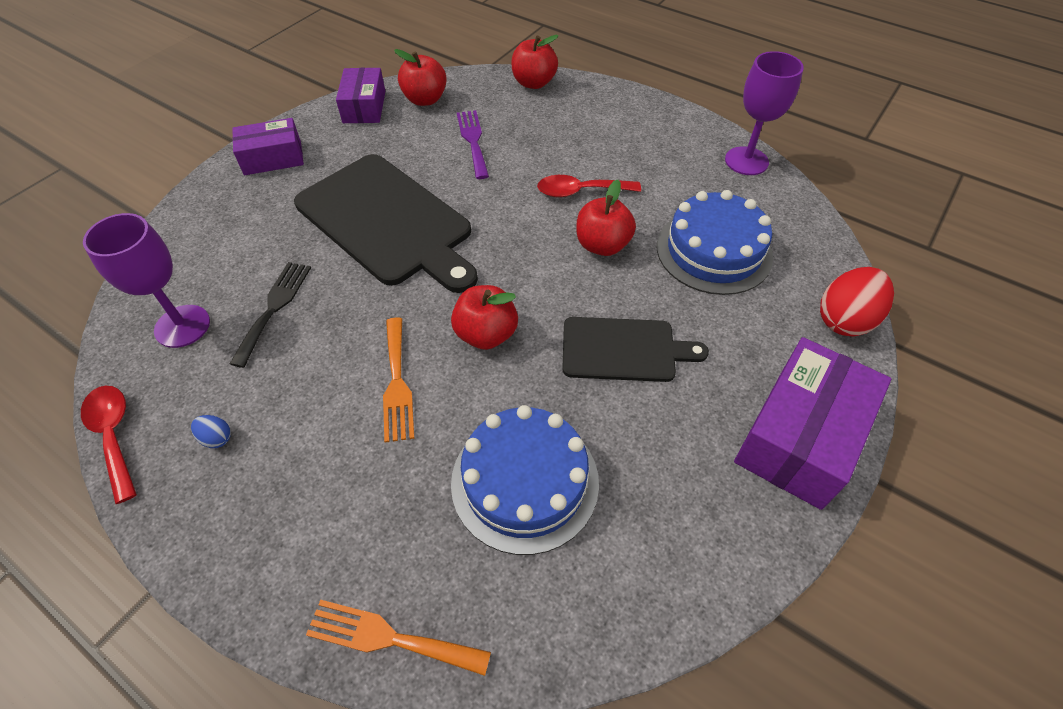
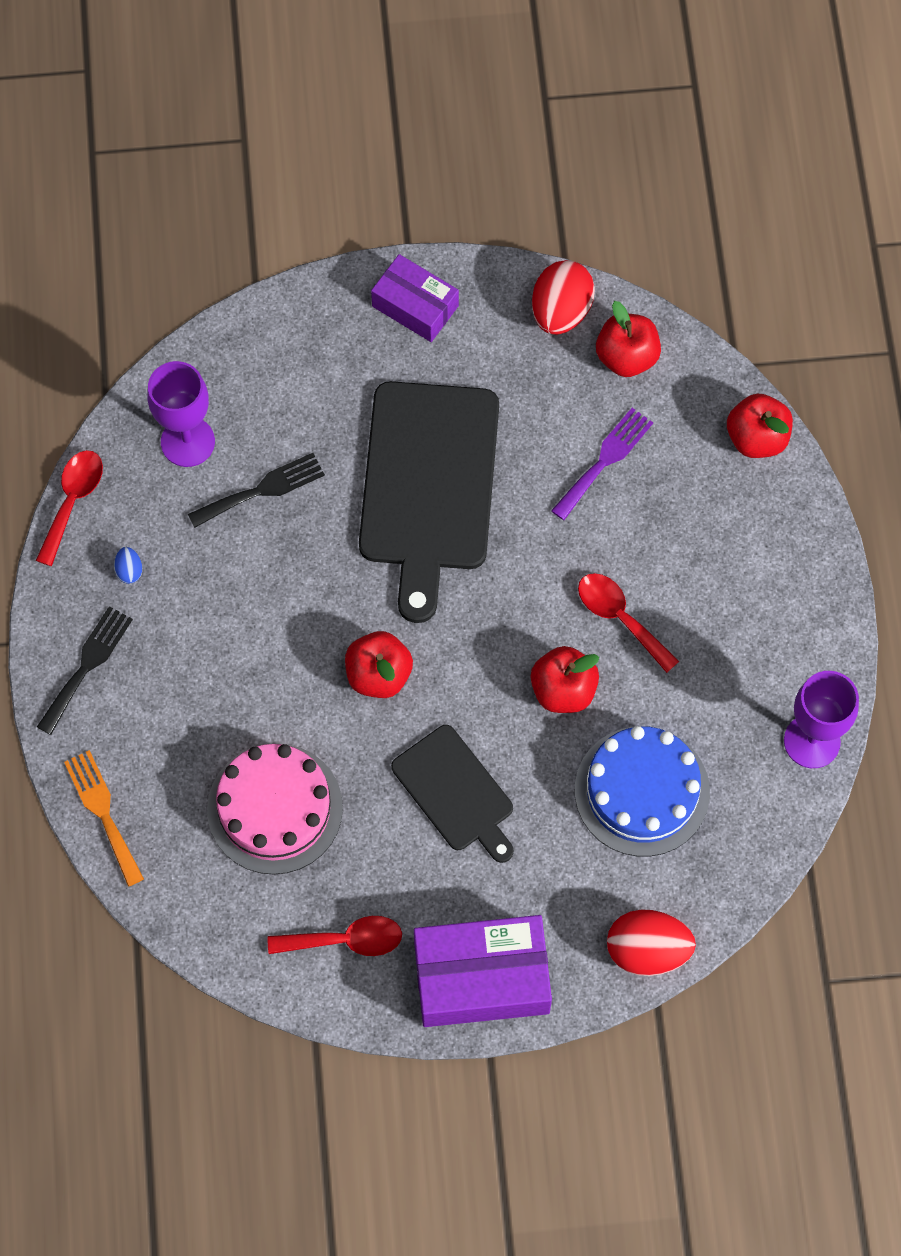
camera: 50 degrees right, 15 degrees up
purple box [336,68,385,123] -> red egg [532,260,595,335]
orange fork [383,317,414,443] -> none
blue cake [451,405,599,555] -> pink cake [207,743,343,875]
none -> black fork [37,606,133,735]
none -> red spoon [268,916,402,956]

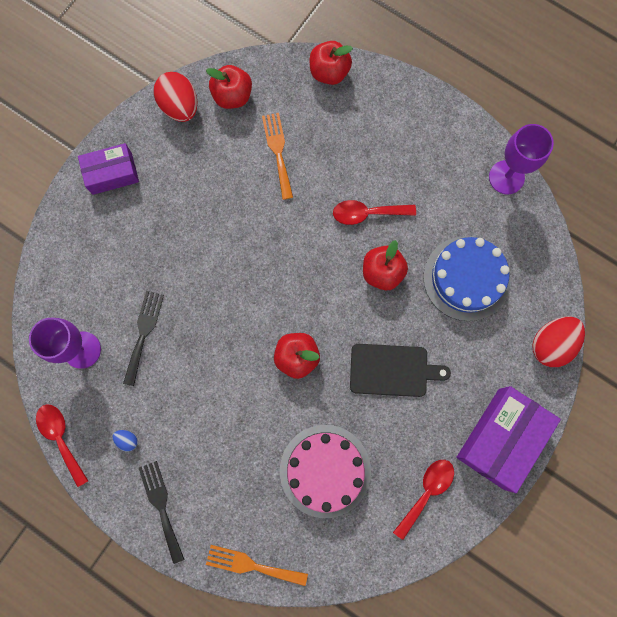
camera: 50 degrees left, 10 degrees up
black cutting board [359,381,499,623] -> none
purple fork [551,408,653,520] -> orange fork [262,113,293,200]

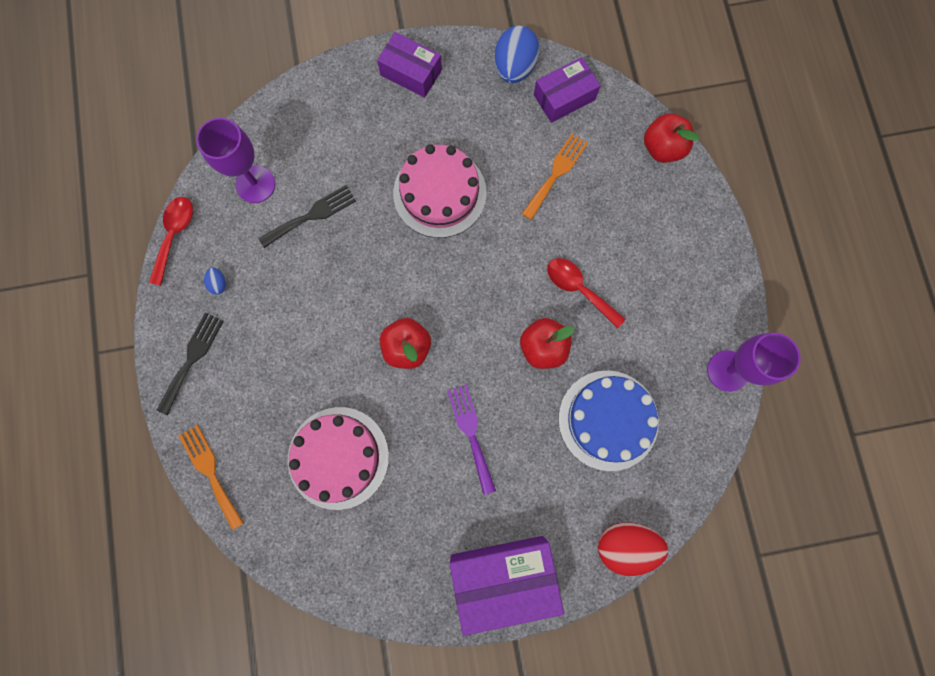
camera: 45 degrees right, 0 degrees up
red egg [154,72,197,122] -> blue egg [495,26,539,83]
red apple [206,65,252,109] -> purple box [534,57,601,123]
black cutting board [350,344,451,397] -> purple fork [447,384,496,495]
red spoon [393,460,454,540] -> none
none -> pink cake [393,144,487,238]

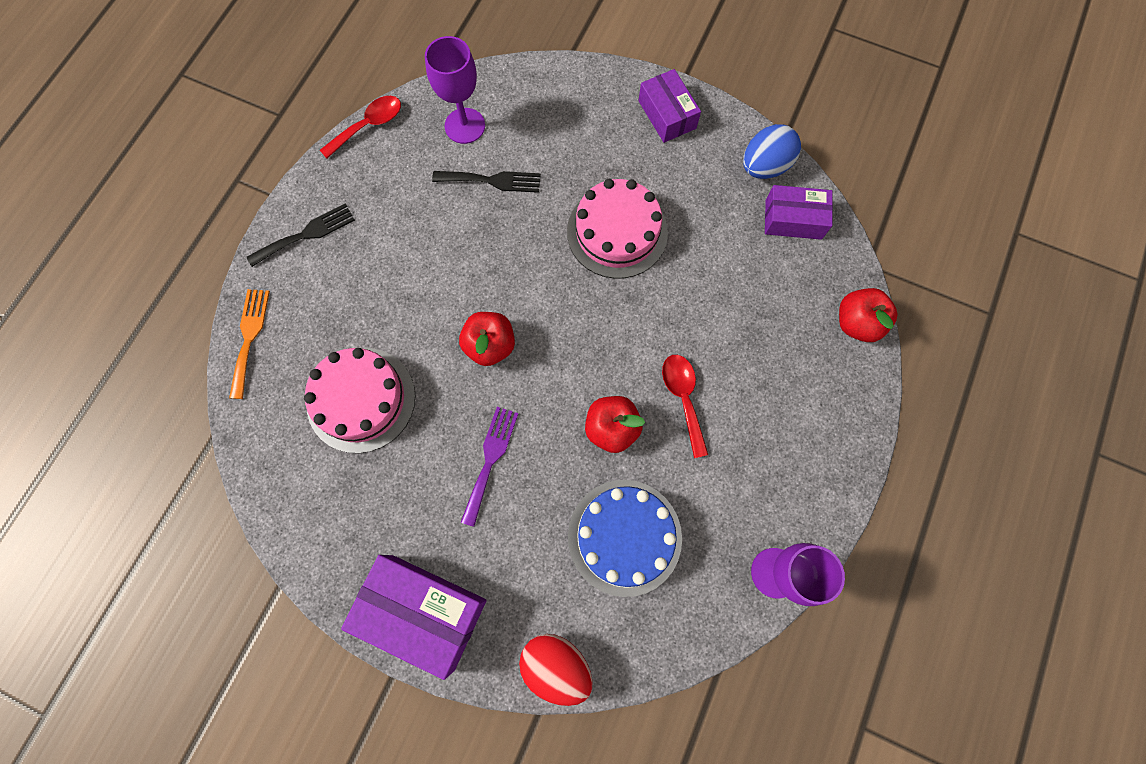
camera: 35 degrees right, 5 degrees down
blue egg [204,267,227,295] -> none
orange fork [522,134,588,220] -> none

